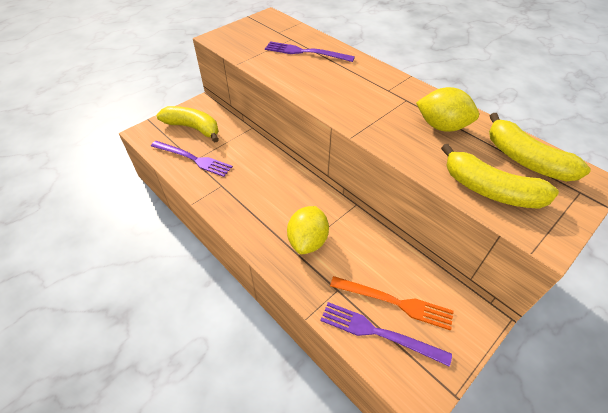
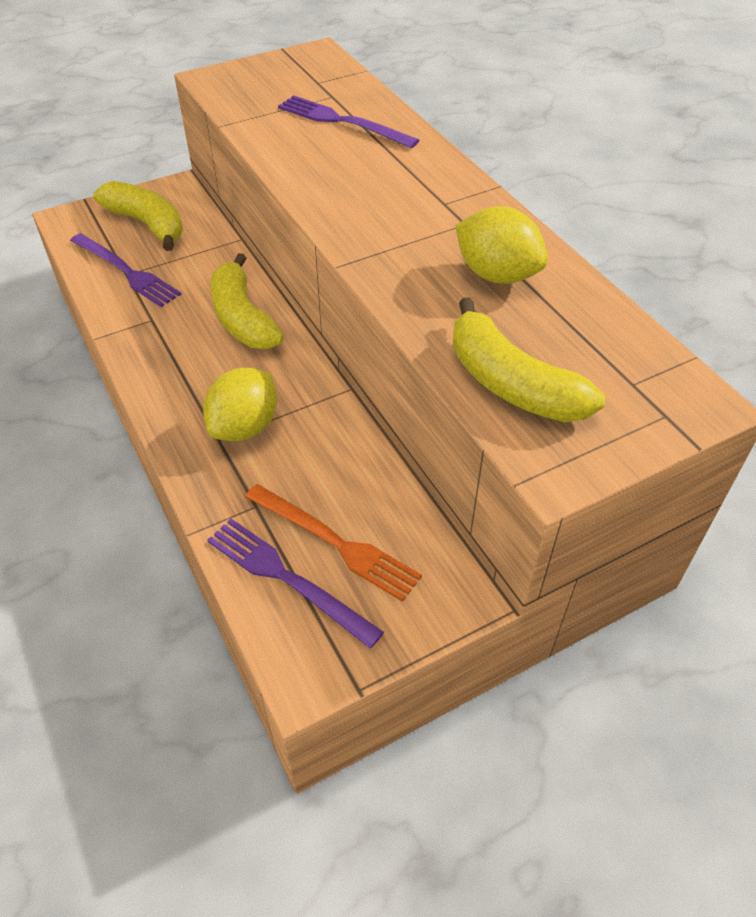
camera: 15 degrees right, 0 degrees up
yellow banana [489,113,591,181] -> yellow banana moved to [211,253,284,349]

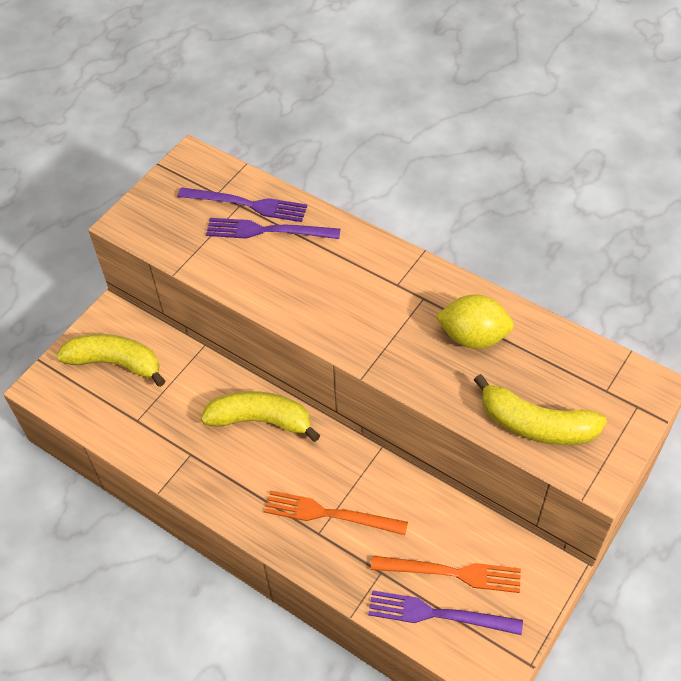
camera: 25 degrees left, 5 degrees up
purple fork [70,233,182,307] -> purple fork moved to [177,187,307,222]
yellow lemon [203,368,277,441] -> orange fork [264,490,408,535]
yellow banana [211,253,284,349] -> yellow banana turned 150 degrees clockwise [201,391,320,442]

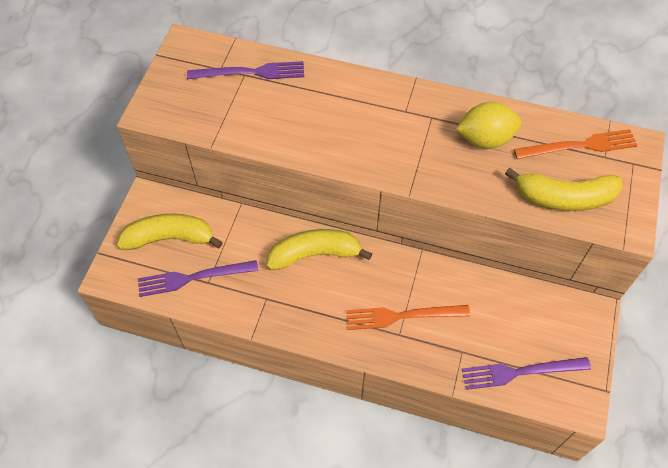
camera: 20 degrees left, 5 degrees up
purple fork [206,218,340,239] -> purple fork moved to [138,260,258,297]
orange fork [371,556,521,593] -> orange fork moved to [514,129,638,159]

